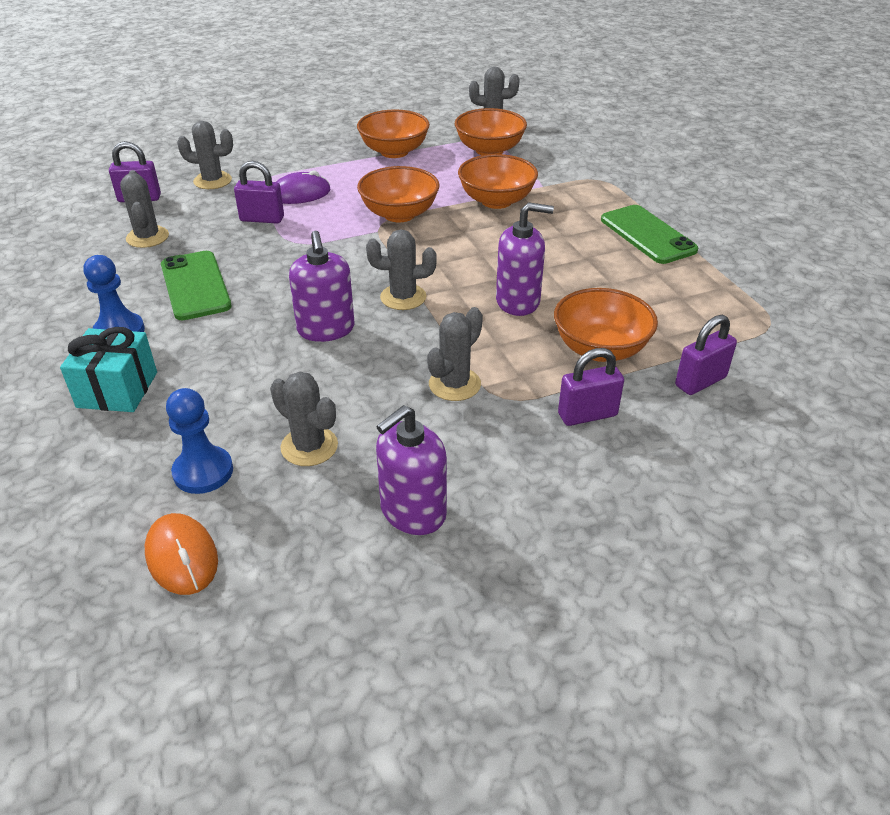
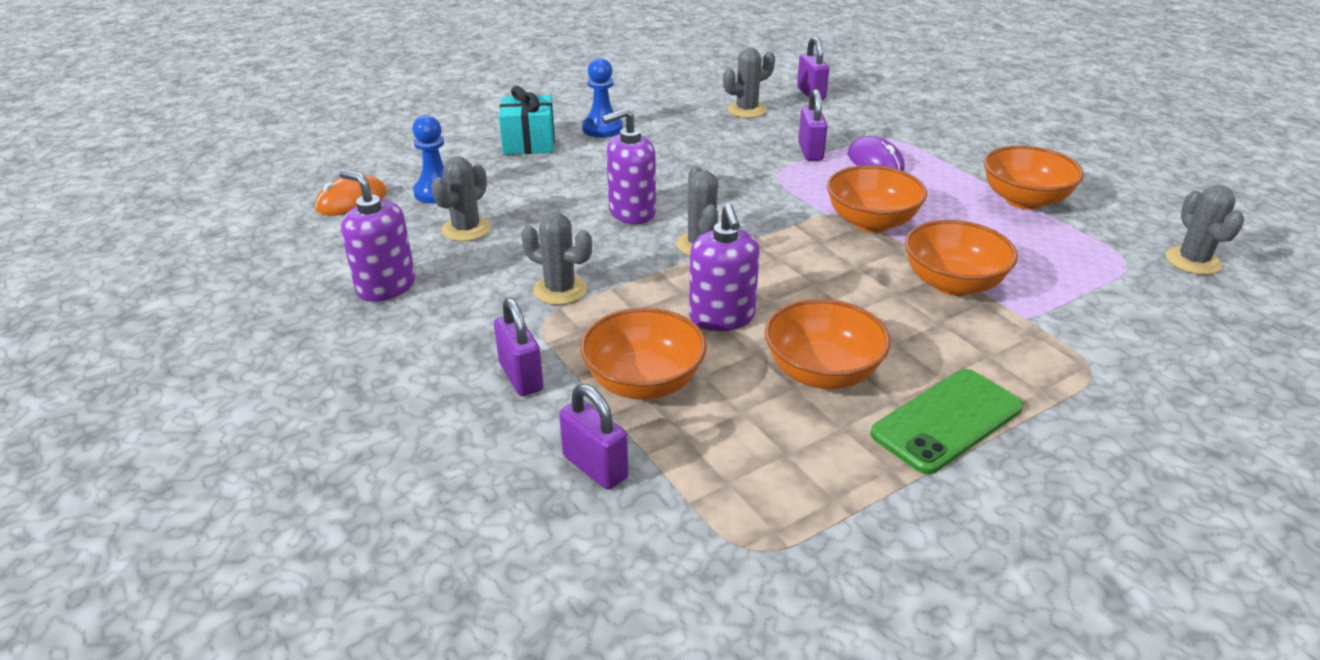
camera: 80 degrees right, 5 degrees down
green phone [161,251,232,320] -> none
grey cactus [177,121,233,189] -> none
orange bowl [455,108,527,155] -> orange bowl moved to [765,299,891,389]

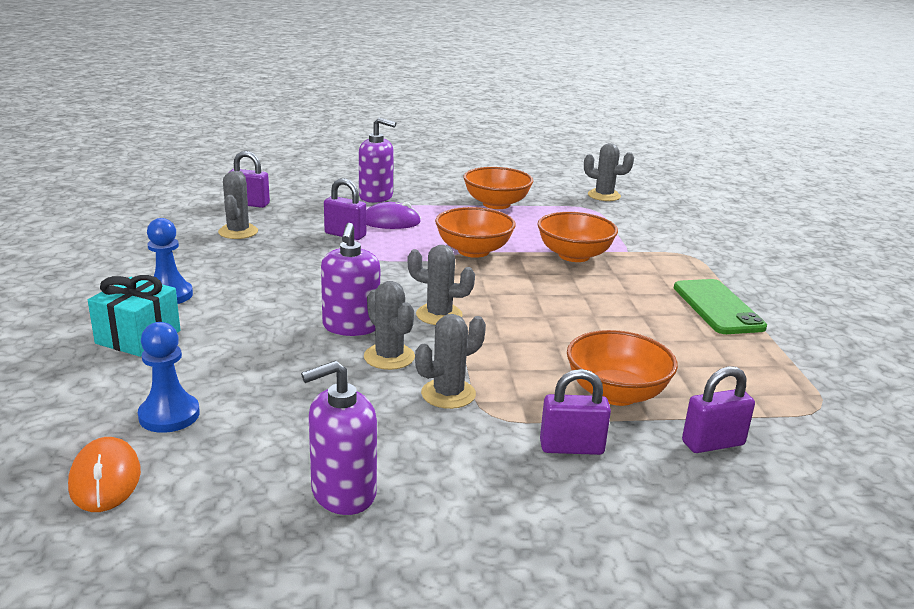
camera: 65 degrees left, 10 degrees down
grey cactus [431,156,491,241] -> grey cactus moved to [364,281,415,370]
purple soap dispenser [689,204,760,331] -> purple soap dispenser moved to [359,118,396,203]
orange bowl [765,299,891,389] -> none

